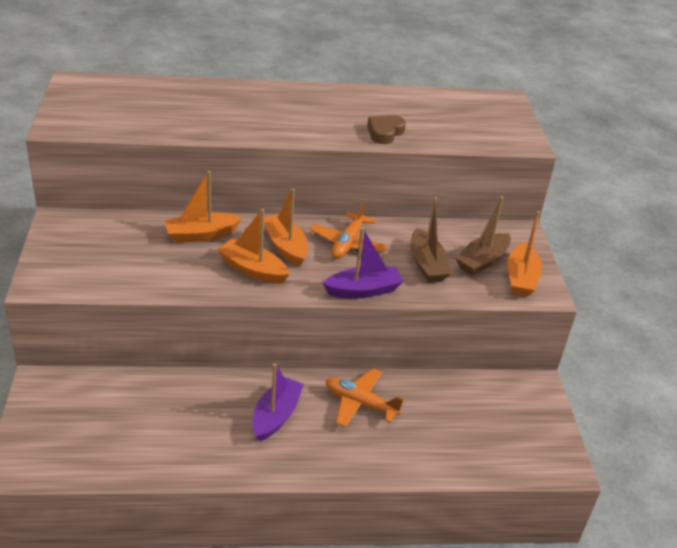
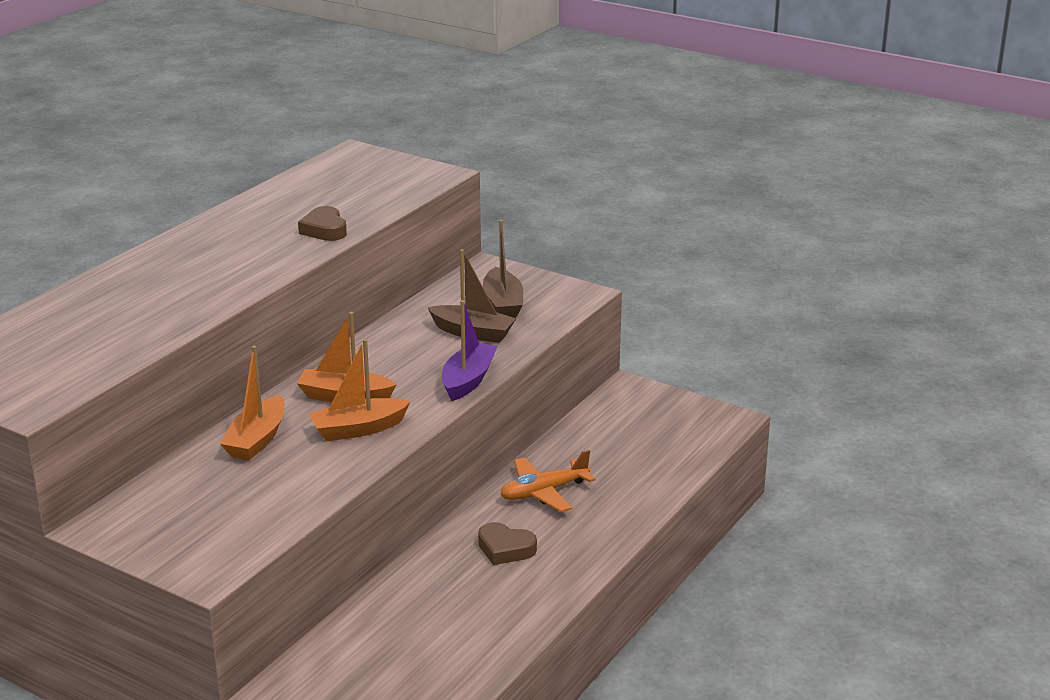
camera: 50 degrees left, 10 degrees down
purple boat [252,363,304,442] -> brown heart [478,522,537,565]
orange plane [310,201,387,259] -> none
orange boat [508,211,542,297] -> none

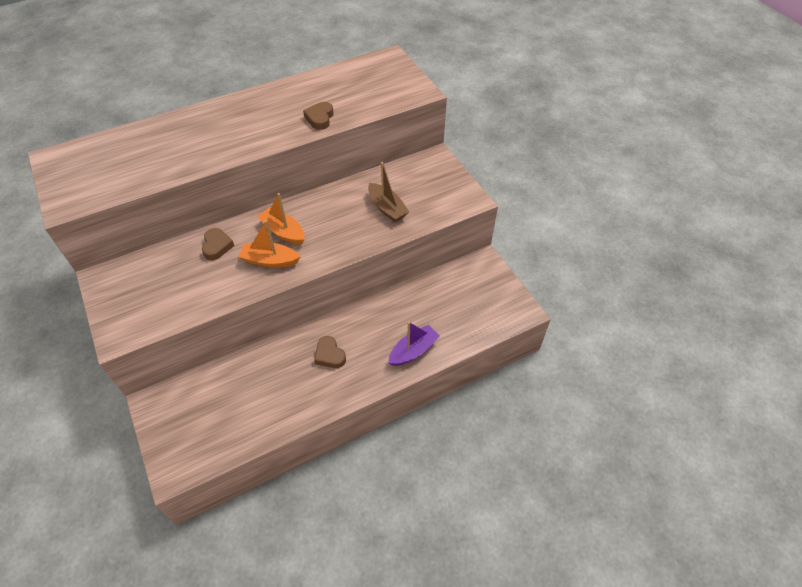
camera: 30 degrees right, 25 degrees up
orange boat [220,346,285,461] -> brown heart [202,228,234,260]
purple boat [442,300,497,401] -> purple boat moved to [388,322,440,366]
brown boat [483,220,523,318] -> none
orange plane [500,450,595,512] -> none

